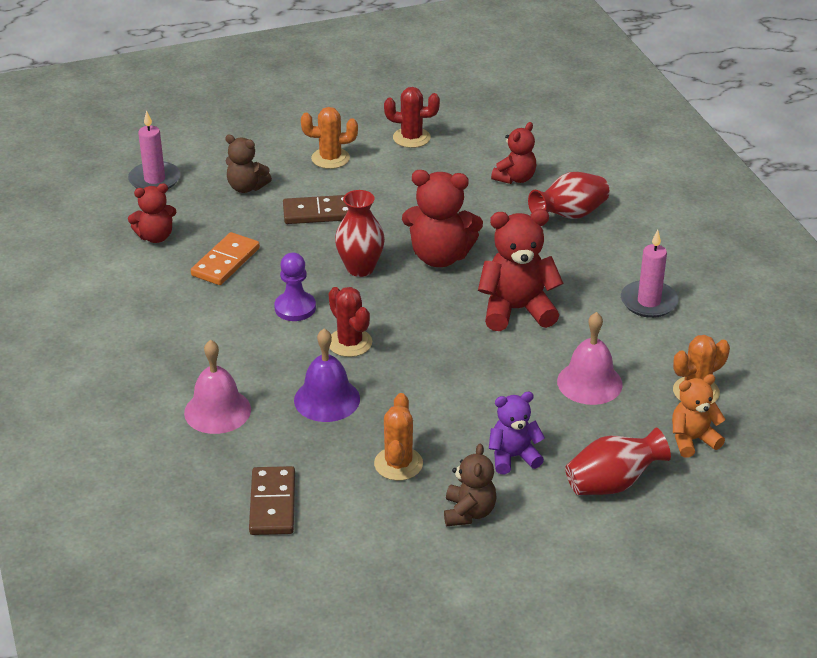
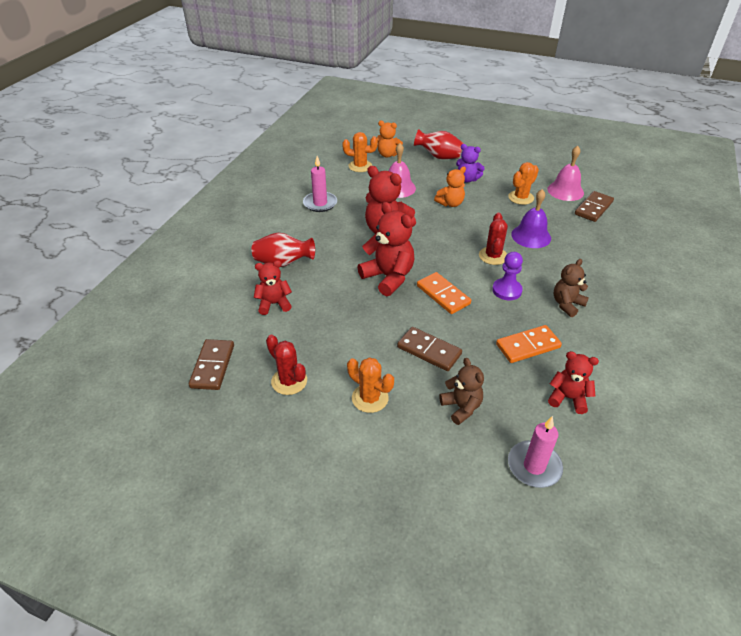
camera: 140 degrees left, 5 degrees up
pink bell [184,340,251,434] -> pink bell moved to [547,146,584,201]
red vase [335,190,385,277] -> orange domino [417,272,471,314]
brown teddy bear [444,443,497,526] -> brown teddy bear moved to [553,259,589,317]
none -> brown domino [189,339,234,390]
none -> orange teddy bear [434,167,466,207]

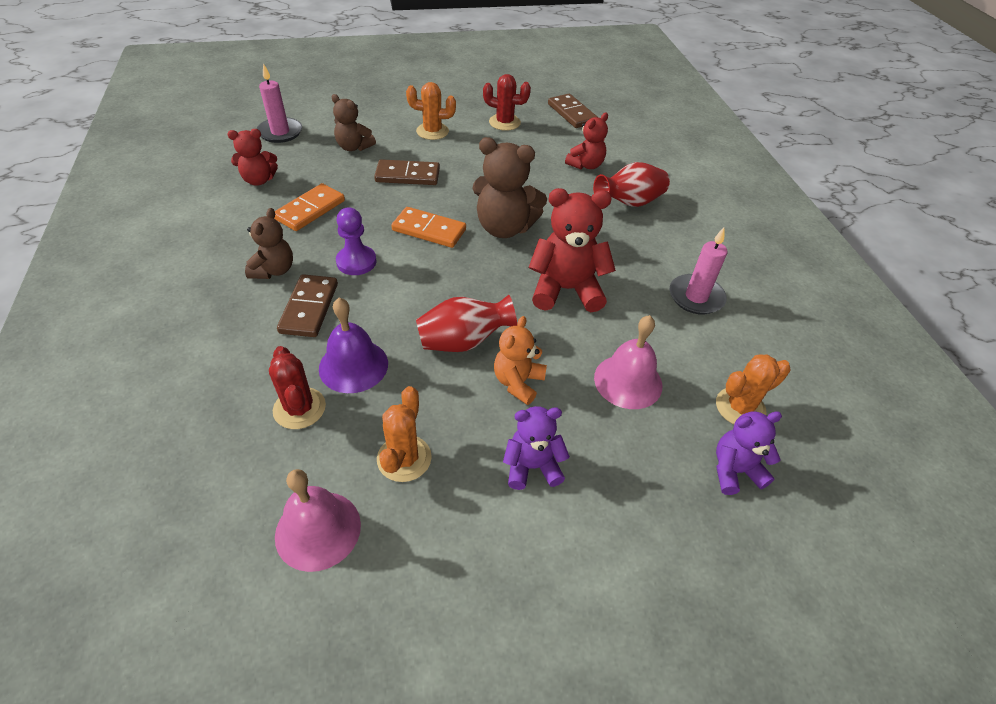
camera: 145 degrees right, 5 degrees up
red teddy bear [357,202,414,296] -> brown teddy bear [472,137,547,238]
orange teddy bear [377,121,403,158] -> purple teddy bear [716,411,782,495]
red vase [414,129,464,159] -> red vase moved to [416,295,517,352]
red cactus [479,213,508,265] -> red cactus moved to [269,346,326,429]
brown domino [575,191,614,222] -> brown domino moved to [277,274,338,337]

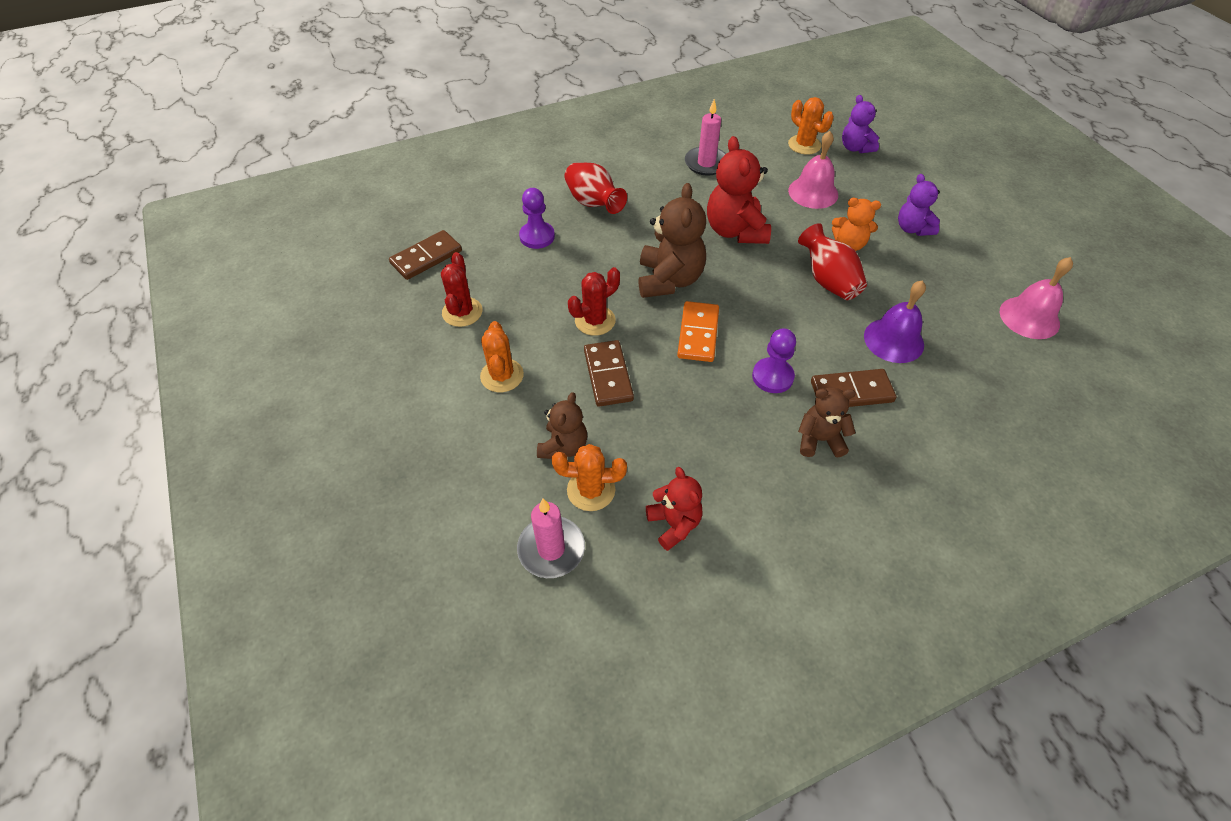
camera: 100 degrees left, 5 degrees up
red cactus [269,346,326,429] -> red cactus moved to [568,267,620,336]
orange domino [274,183,345,231] -> none
orange cactus [377,386,432,482] -> orange cactus moved to [552,444,627,511]
red teddy bear [565,113,608,169] -> purple pawn [519,188,555,249]

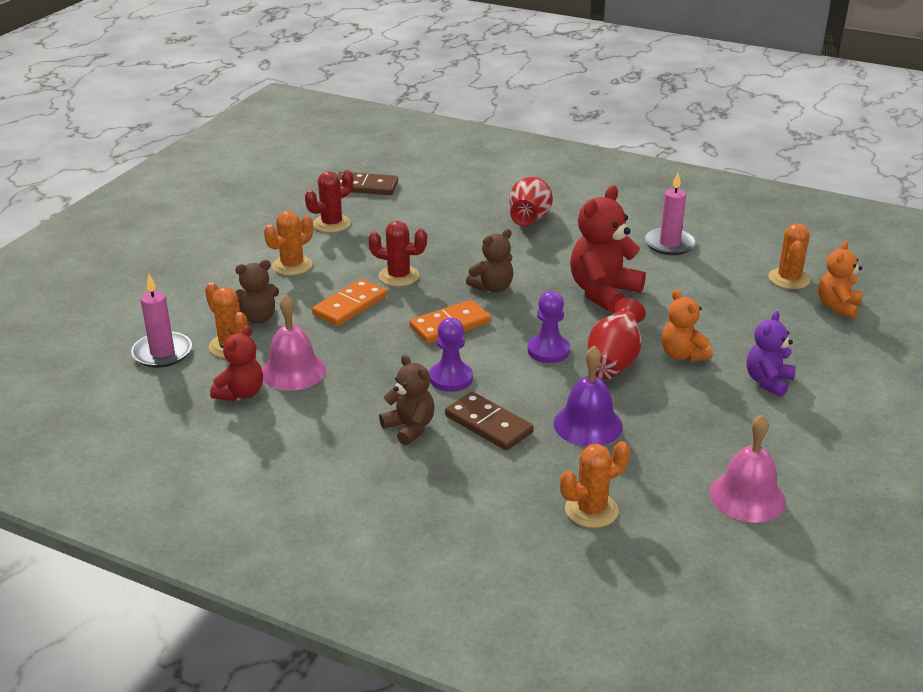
camera: 50 degrees right, 20 degrees down
purple pawn [519,188,555,249] -> purple pawn moved to [528,291,570,363]
brown domino [584,340,634,407] -> orange domino [312,279,387,326]
brown teddy bear [638,183,706,298] -> brown teddy bear [466,229,513,292], size x0.61
pink bell [788,131,838,209] -> pink bell moved to [262,295,326,391]
purple teddy bear [842,95,879,153] -> orange teddy bear [818,241,862,319]
none -> orange cactus [560,441,630,528]

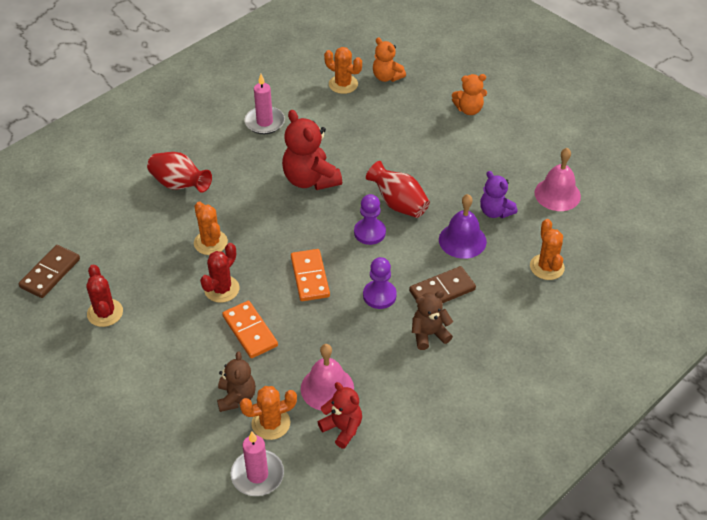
camera: 70 degrees left, 15 degrees up
orange cactus [264,211,313,276] -> orange cactus moved to [194,202,228,255]
brown teddy bear [466,229,513,292] -> none
orange teddy bear [662,289,712,362] -> orange teddy bear moved to [452,74,487,115]
purple teddy bear [746,311,796,397] -> purple teddy bear moved to [480,171,518,218]

